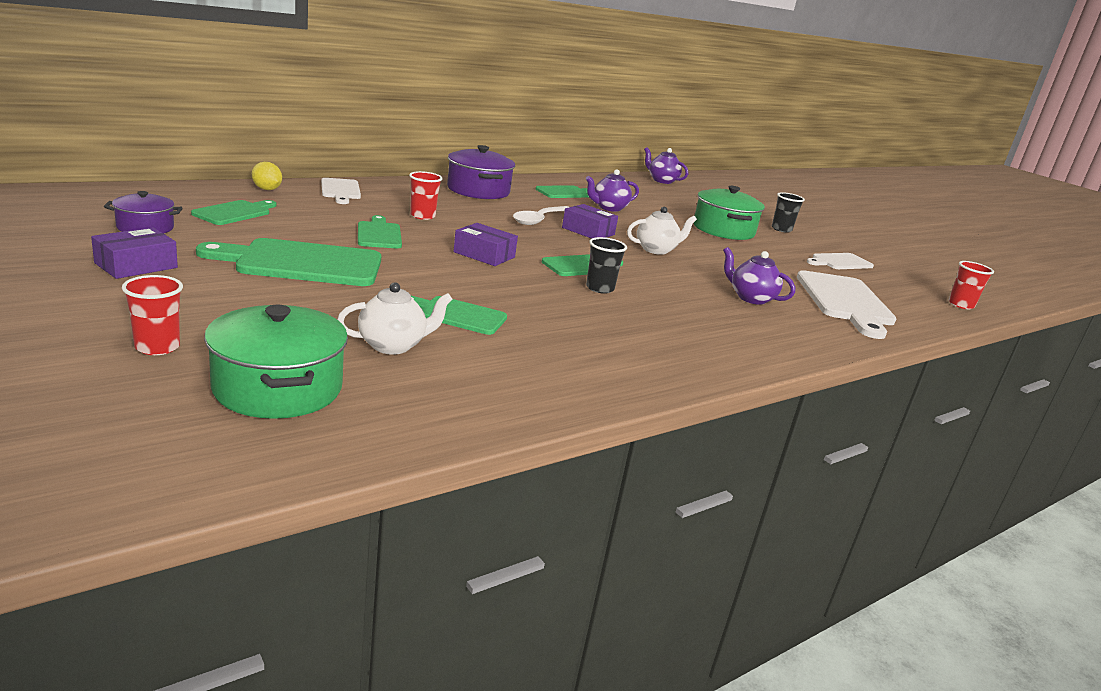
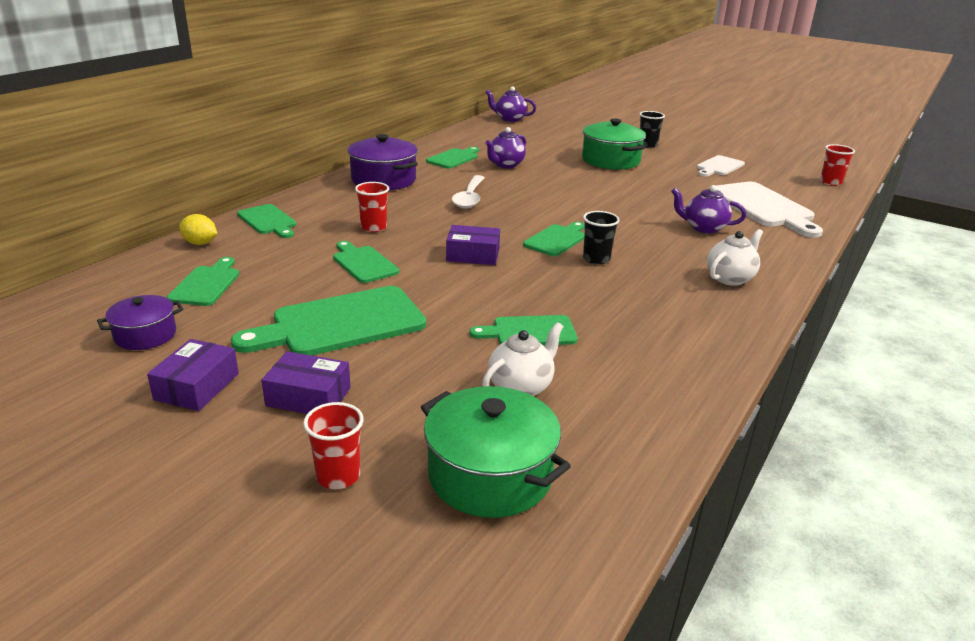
camera: 20 degrees left, 5 degrees up
white cutting board [321,178,361,204] -> green cutting board [237,204,296,238]
purple box [562,204,618,239] -> purple box moved to [262,351,351,414]
white teapot [627,207,697,255] -> white teapot moved to [707,229,763,286]

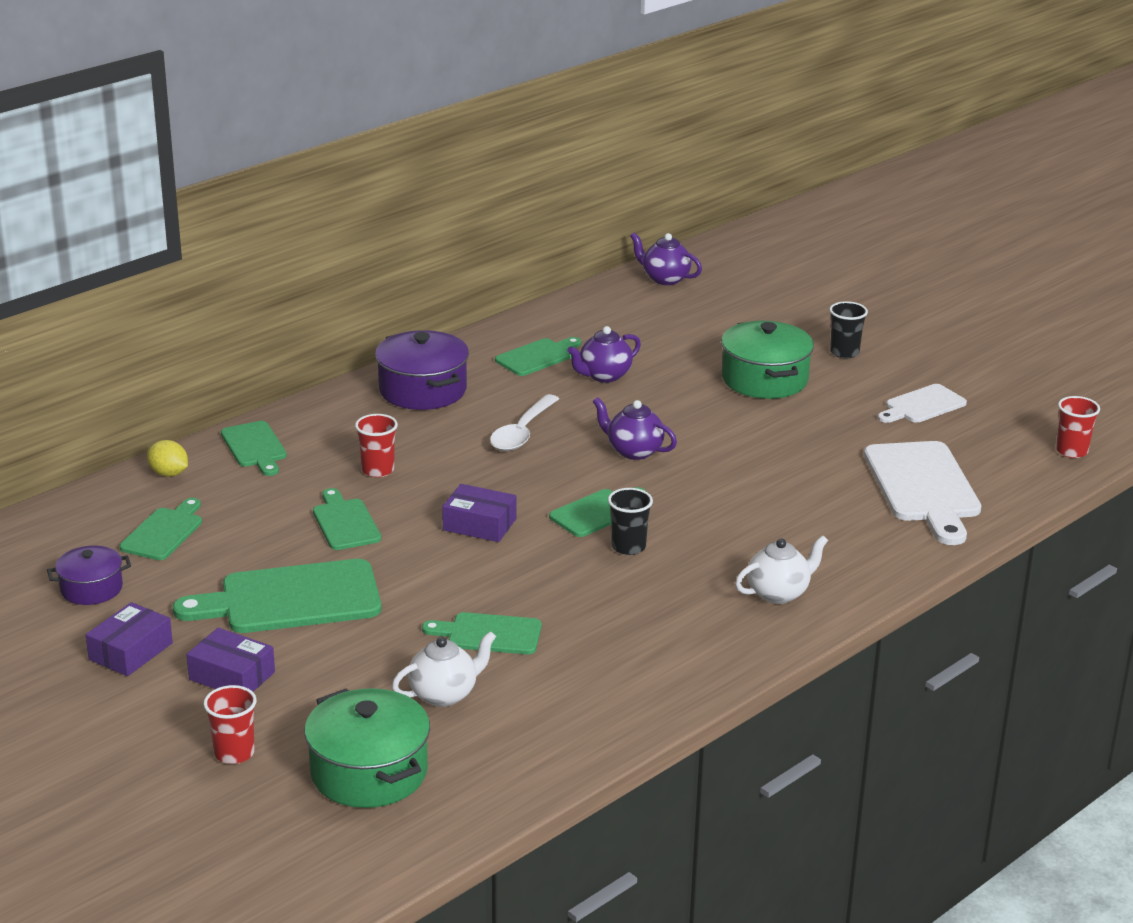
camera: 15 degrees right, 0 degrees up
purple teapot [671,185,746,234] -> purple teapot moved to [593,397,677,460]

